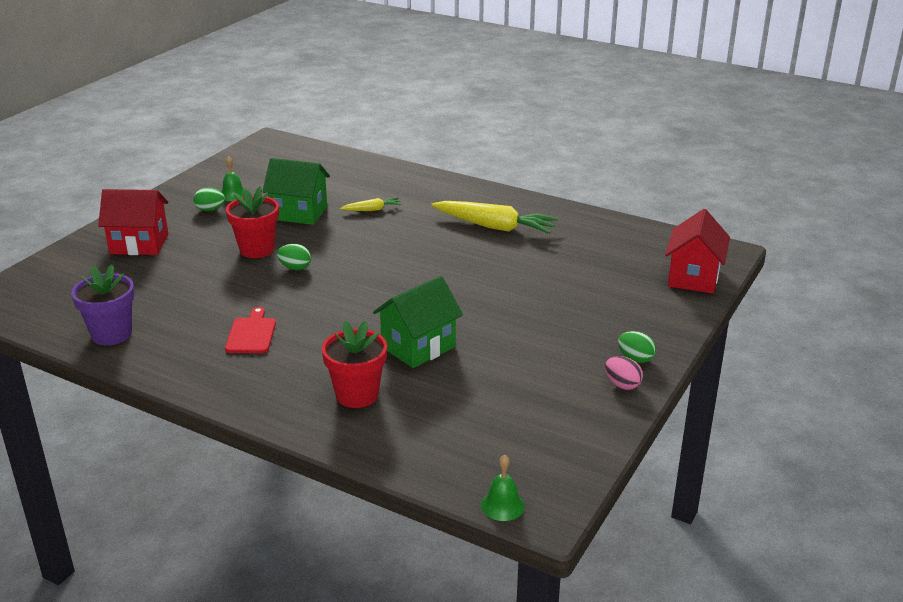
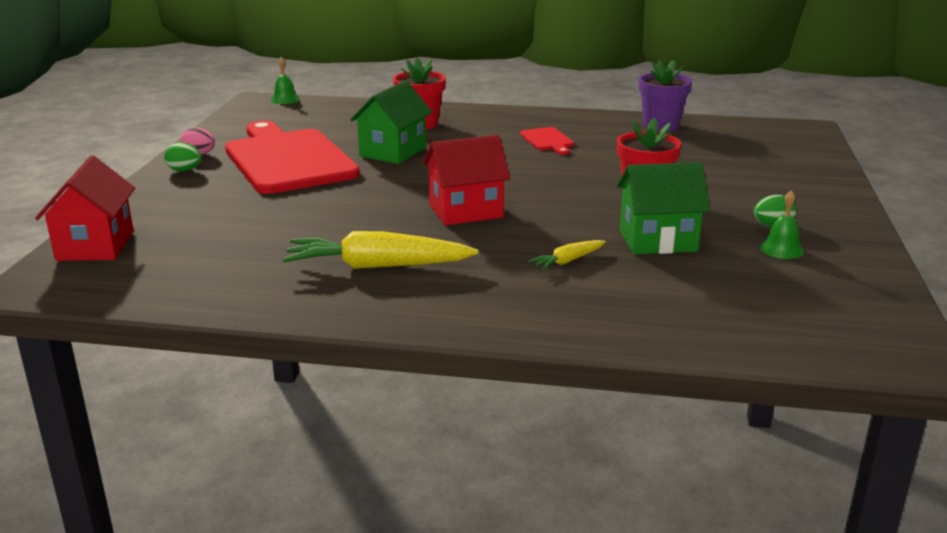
camera: 160 degrees right, 5 degrees down
red house [98,189,168,255] -> red house moved to [423,135,511,225]
green egg [277,244,311,270] -> none
none -> red cutting board [225,120,360,194]

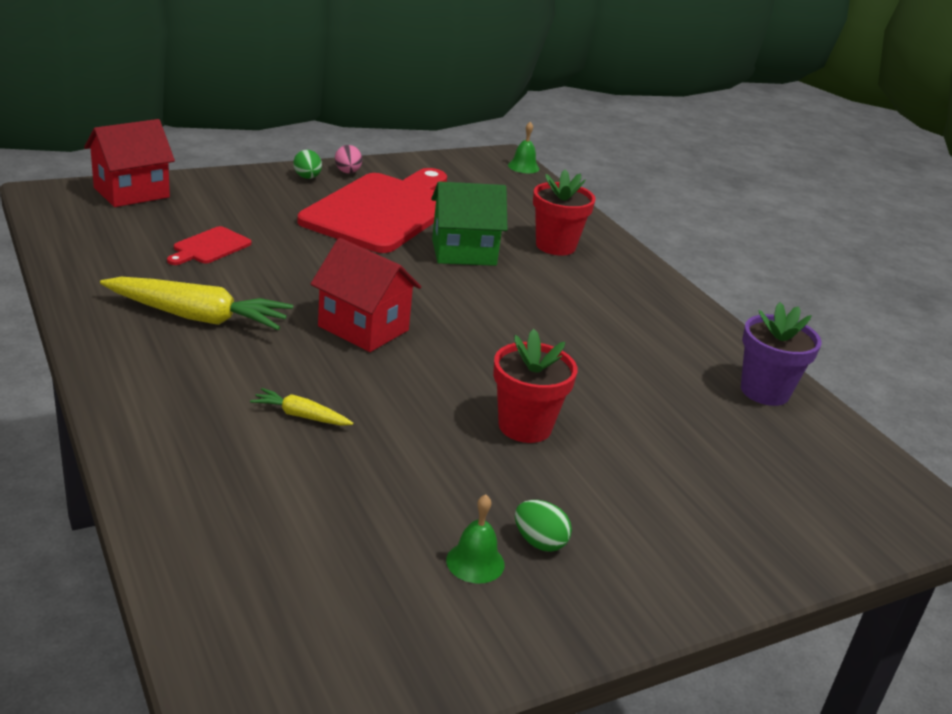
camera: 50 degrees right, 5 degrees up
yellow carrot [282,231,478,269] -> yellow carrot turned 135 degrees clockwise [100,277,293,330]
red cutting board [520,127,574,155] -> red cutting board moved to [167,226,251,265]
green house [617,162,710,254] -> none

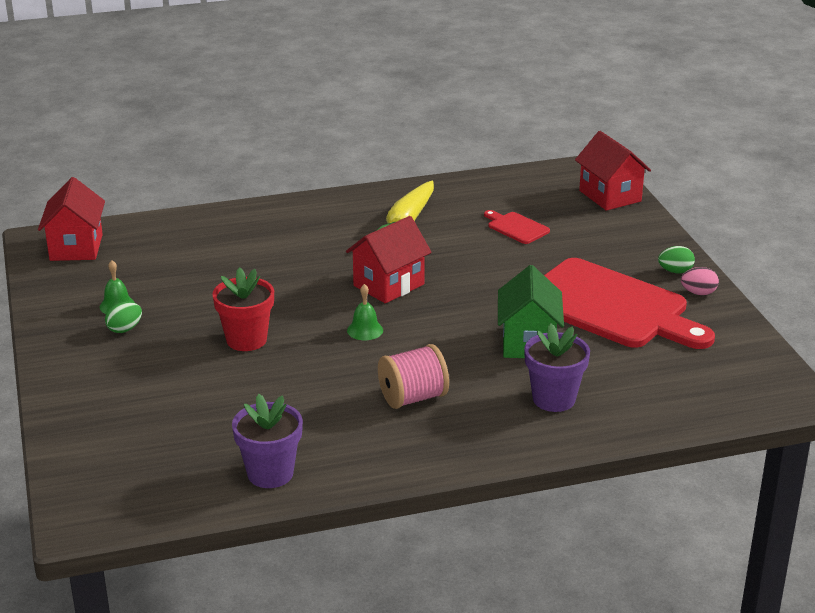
camera: 105 degrees right, 0 degrees up
yellow carrot [250,388,353,426] -> none
green bell [508,121,539,173] -> green bell moved to [347,284,383,340]
red flower pot [533,169,596,255] -> purple flower pot [524,323,590,412]
none -> red house [38,177,105,261]
none -> pink spool [378,344,449,409]

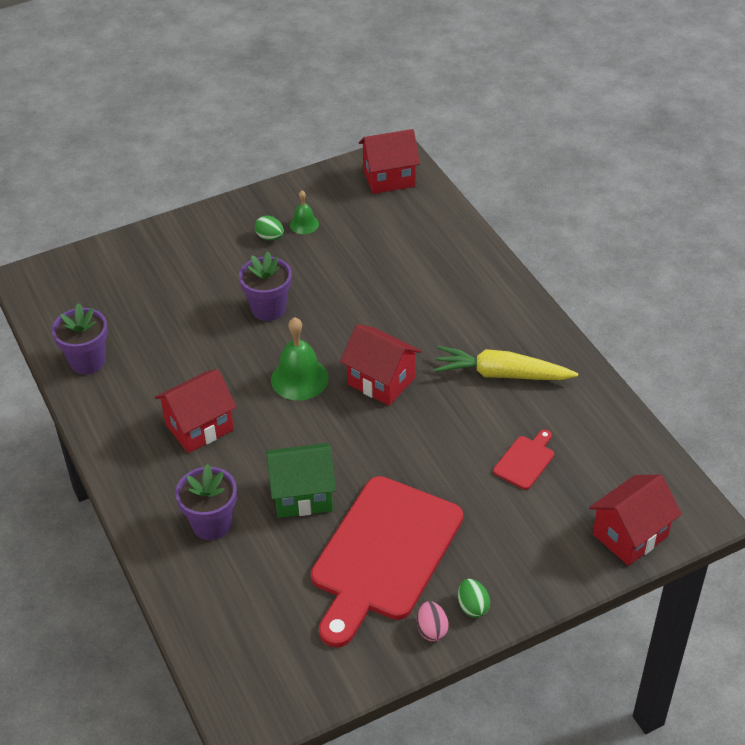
camera: 80 degrees right, 15 degrees up
red flower pot [212,267,274,351] -> purple flower pot [239,252,292,321]
green bell [347,284,383,340] -> green bell [271,317,329,400], size x1.76
pink spool [378,344,449,409] -> red house [155,369,237,453]

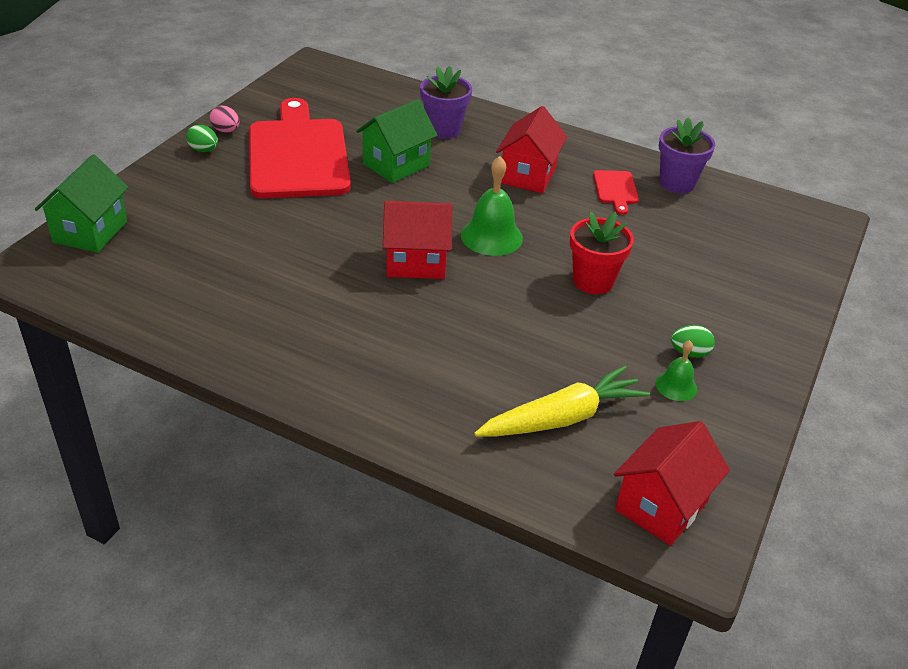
camera: 140 degrees right, 5 degrees down
purple flower pot [239,252,292,321] -> red flower pot [570,212,634,294]
yellow carrot [434,346,578,380] -> yellow carrot moved to [474,365,650,436]
red cutting board [493,430,554,490] -> red cutting board moved to [593,170,639,215]
red house [589,474,682,566] -> green house [35,155,128,253]

